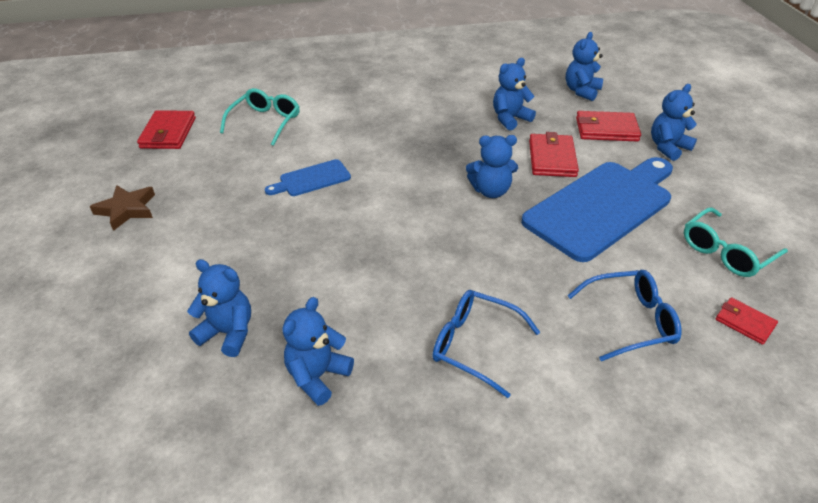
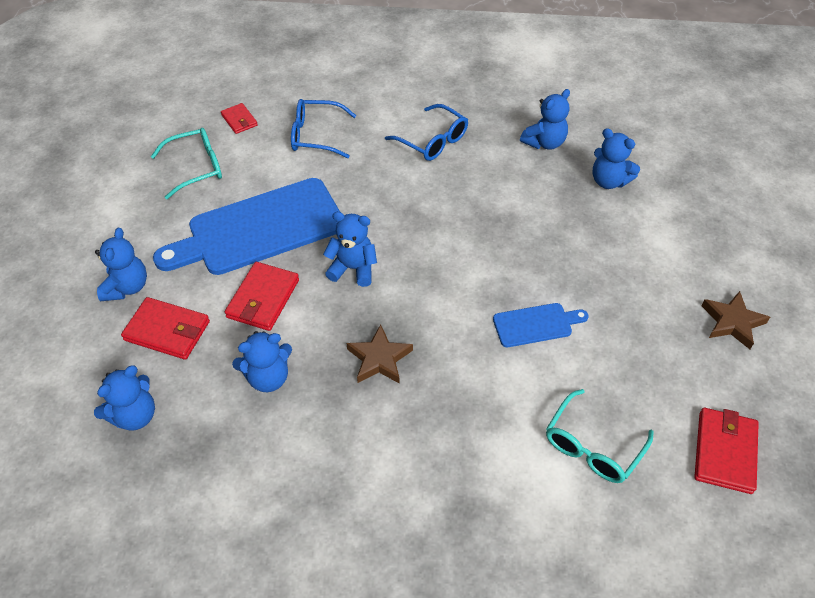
camera: 165 degrees left, 10 degrees up
blue teddy bear [651,84,697,161] -> blue teddy bear turned 60 degrees counterclockwise [95,228,147,301]
none -> brown star [347,324,413,384]

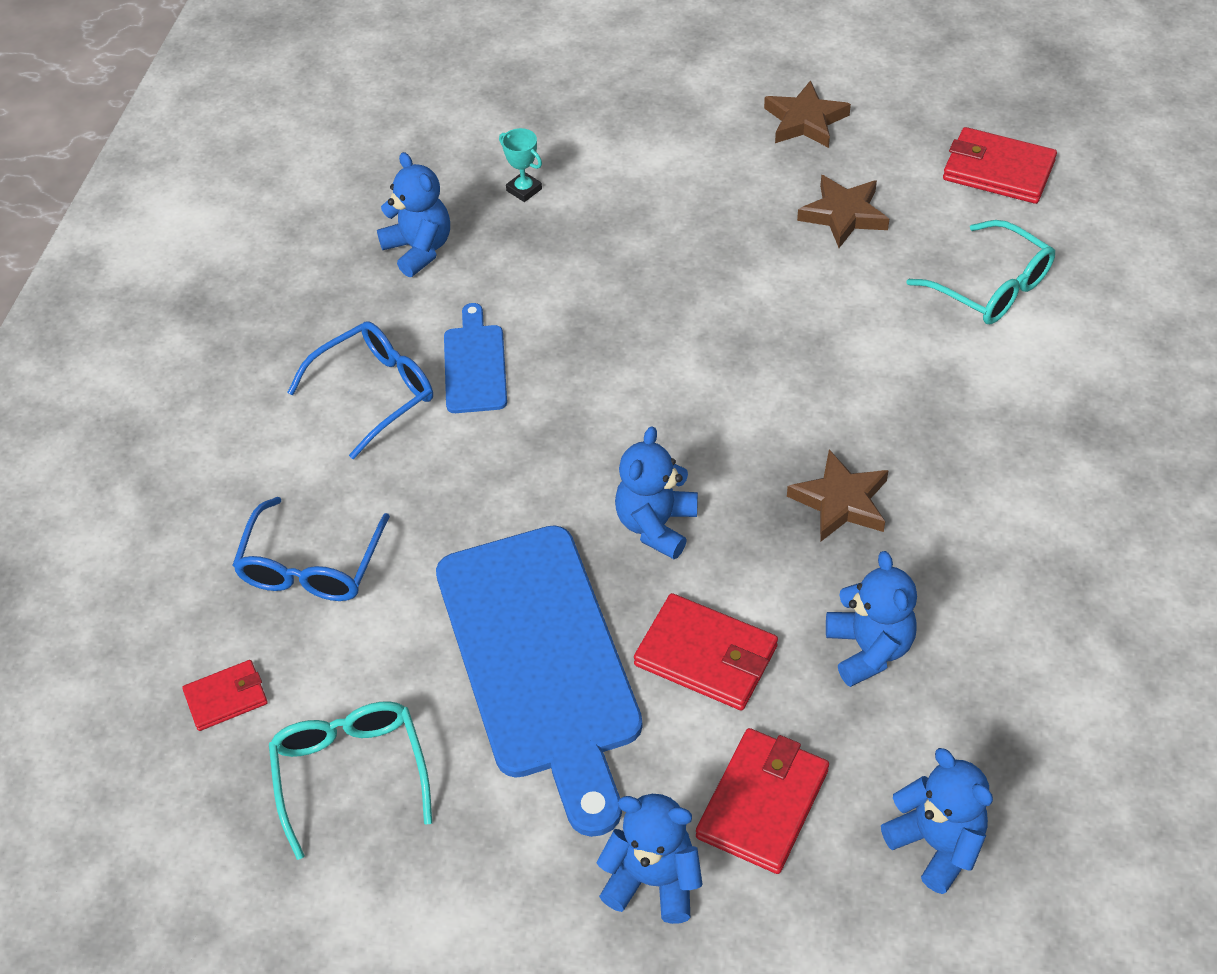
camera: 80 degrees left, 0 degrees up
blue cutting board [493,303,589,347] -> blue cutting board moved to [444,303,507,413]
blue teddy bear [593,128,640,189] -> turquoise trophy [499,128,542,202]
none -> brown star [797,175,889,248]

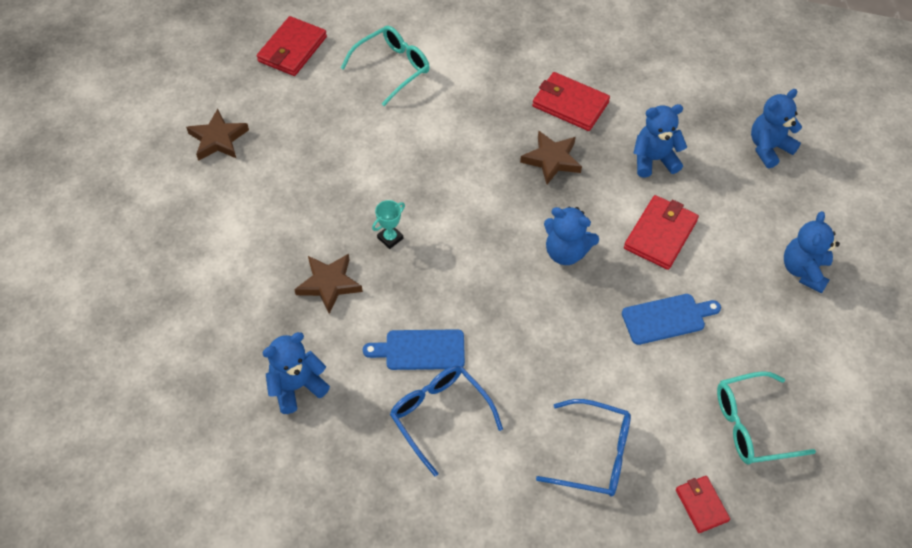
camera: 90 degrees left, 5 degrees up
blue cutting board [436,525,643,837] -> blue cutting board [622,294,721,345], size x0.46
turquoise trophy [499,128,542,202] -> turquoise trophy moved to [372,200,405,249]
red wallet [696,728,829,874] -> red wallet moved to [532,72,610,131]
brown star [797,175,889,248] -> brown star moved to [294,254,363,314]

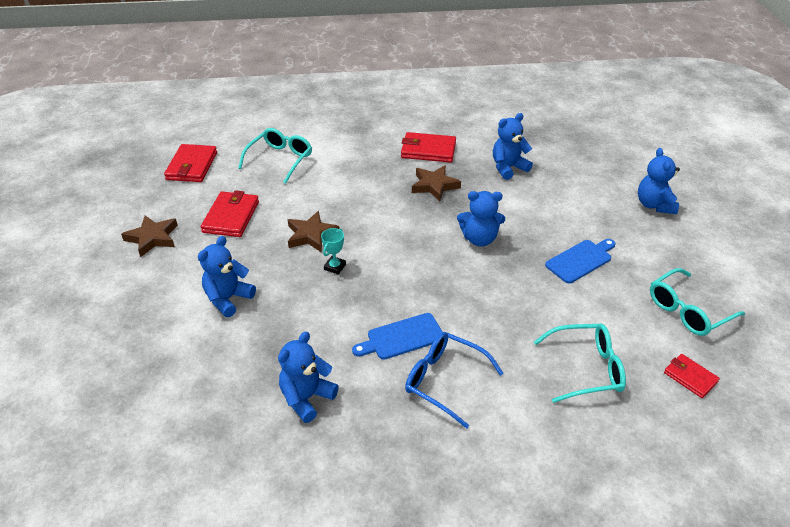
camera: 20 degrees left, 15 degrees down
brown star [294,254,363,314] -> brown star moved to [288,211,340,253]
blue glasses [536,399,631,496] -> turquoise glasses [534,323,626,403]
red wallet [624,195,699,270] -> red wallet moved to [201,190,259,237]
blue teddy bear [751,89,802,168] -> blue teddy bear moved to [198,236,256,317]

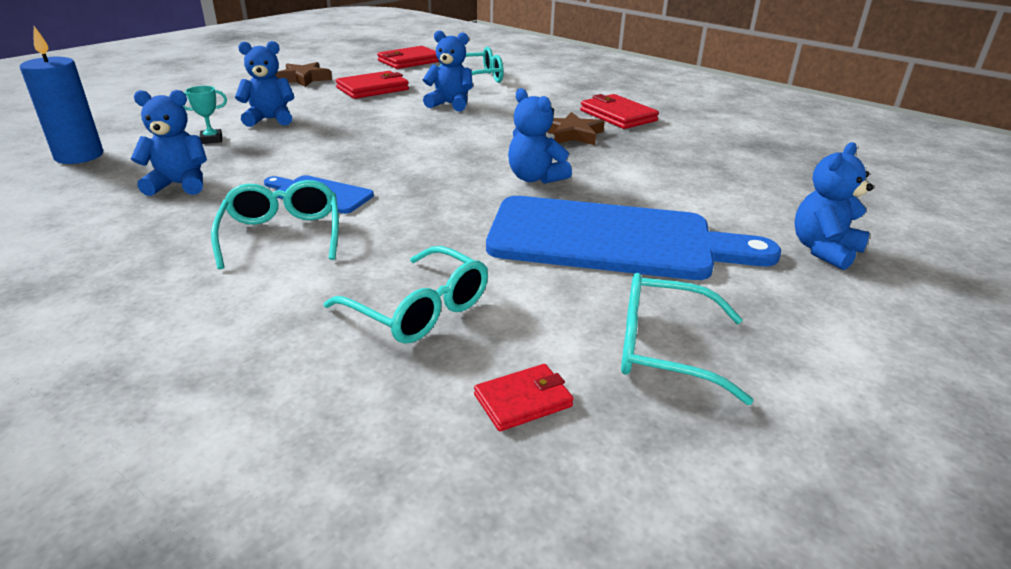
camera: 45 degrees right, 10 degrees down
brown star [288,211,340,253] -> none
turquoise trophy [321,228,346,274] -> turquoise trophy moved to [183,86,227,144]
blue glasses [405,332,504,429] -> turquoise glasses [211,180,339,269]
blue teddy bear [493,113,533,180] -> blue teddy bear moved to [423,30,473,111]
blue cutting board [545,239,616,283] -> blue cutting board [486,196,781,280], size x2.15
red wallet [664,354,720,398] -> red wallet turned 60 degrees clockwise [474,364,574,431]
none -> blue candle [20,26,103,164]

